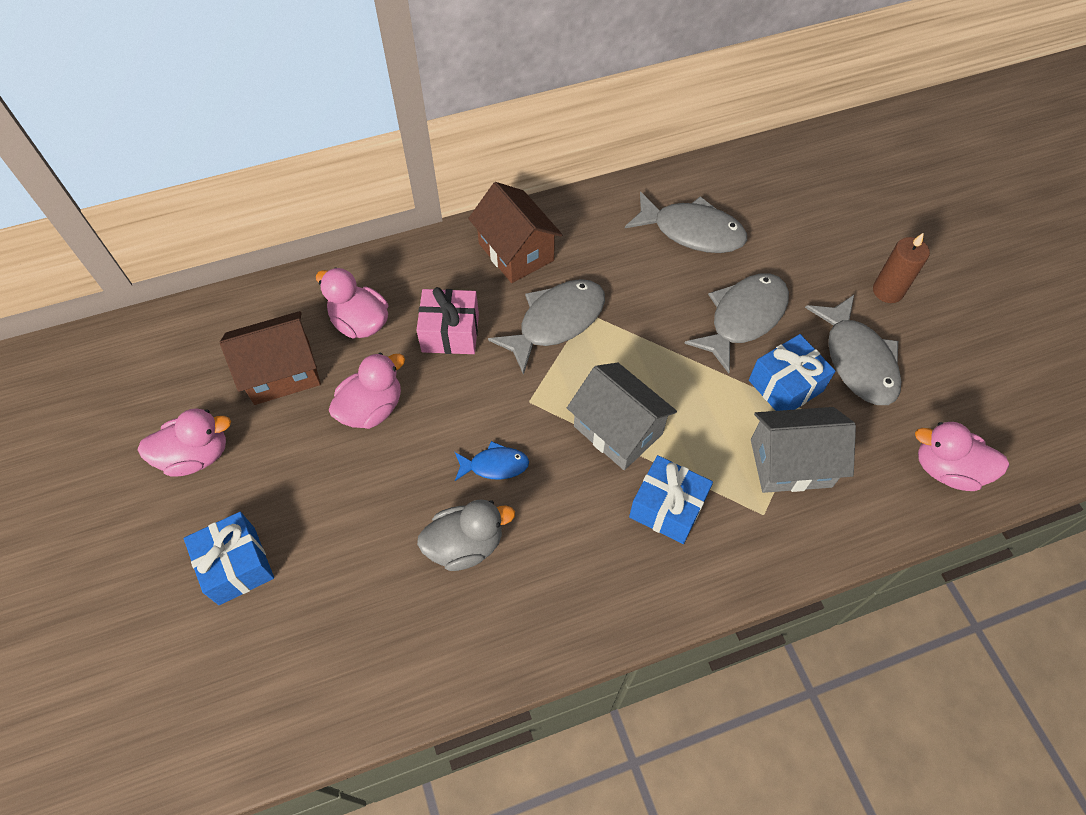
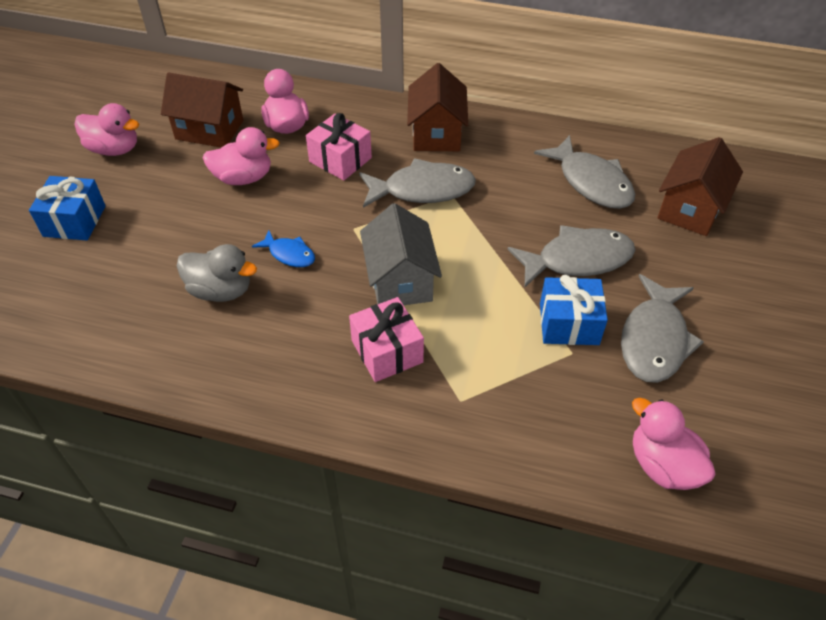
camera: 35 degrees right, 10 degrees down
blue gift [629,455,713,544] -> pink gift [349,297,424,382]
grey house [751,407,856,493] -> none
brown candle [873,232,930,303] -> none
none -> brown house [657,137,743,236]

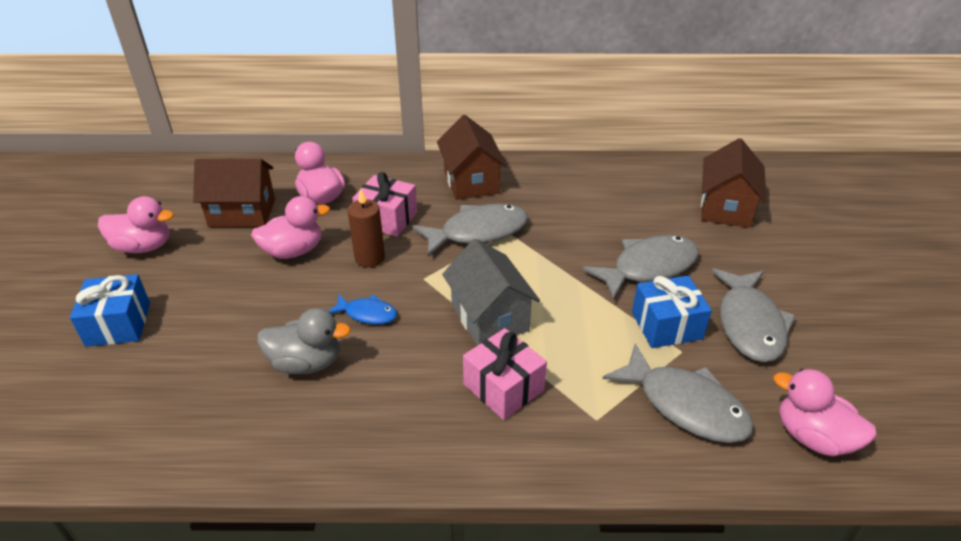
camera: 15 degrees left, 10 degrees down
grey fish [534,135,635,209] -> grey fish moved to [602,343,754,443]
none -> brown candle [348,189,385,268]

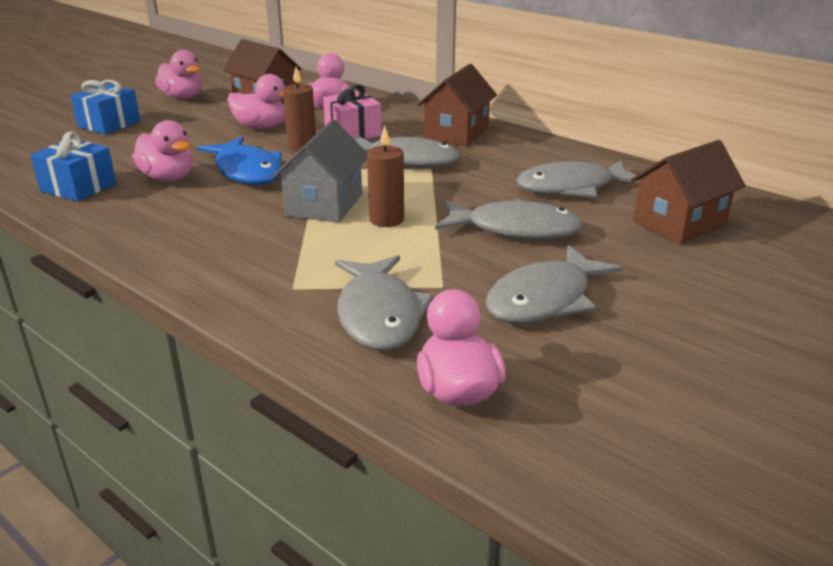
camera: 40 degrees right, 10 degrees down
grey duck [257,308,351,374] -> pink duck [132,120,193,182]
blue fish [328,294,397,324] -> blue fish [197,137,282,185], size x1.86
pink gift [463,328,547,420] -> none
blue gift [632,276,712,348] -> blue gift moved to [30,131,116,202]
none -> brown candle [367,125,404,227]
none -> grey fish [516,160,640,197]

